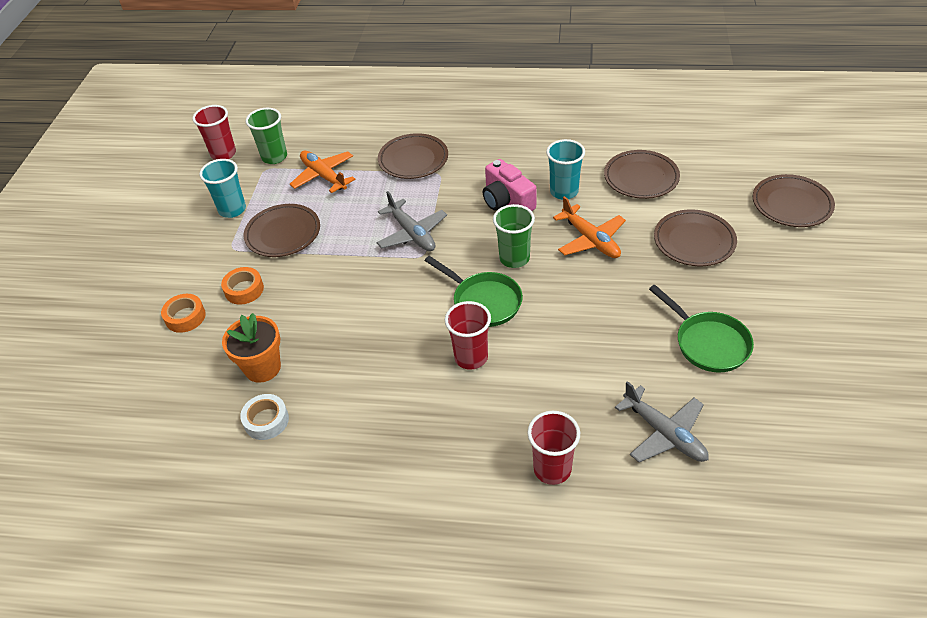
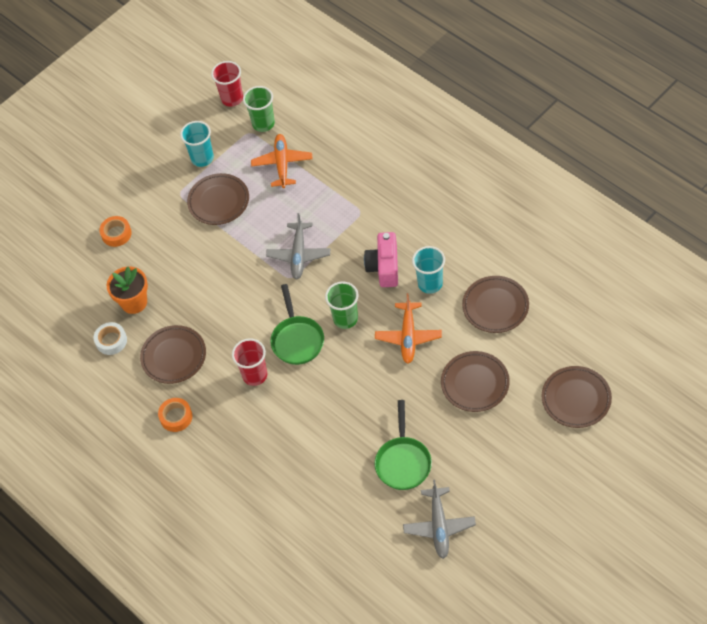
camera: 40 degrees right, 10 degrees up
orange tape [221,267,264,305] -> orange tape moved to [158,398,192,432]
brown plate [378,133,448,179] -> brown plate moved to [140,325,206,384]
red cup [527,411,580,485] -> none
grey plane [615,381,709,463] -> grey plane moved to [403,480,476,559]

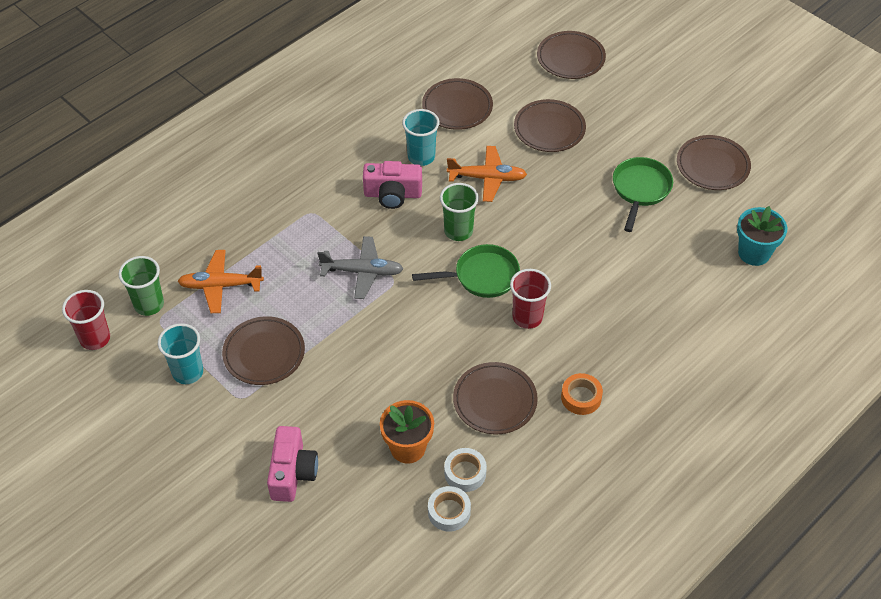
camera: 95 degrees left, 5 degrees down
orange tape [99,216,132,247] -> pink camera [267,426,318,502]
green pan [375,400,432,490] -> green pan turned 75 degrees counterclockwise [613,157,673,232]
grey plane [403,480,476,559] -> brown plate [677,135,751,190]
none -> white tape [428,486,471,532]
none -> turquoise flower pot [737,206,787,266]

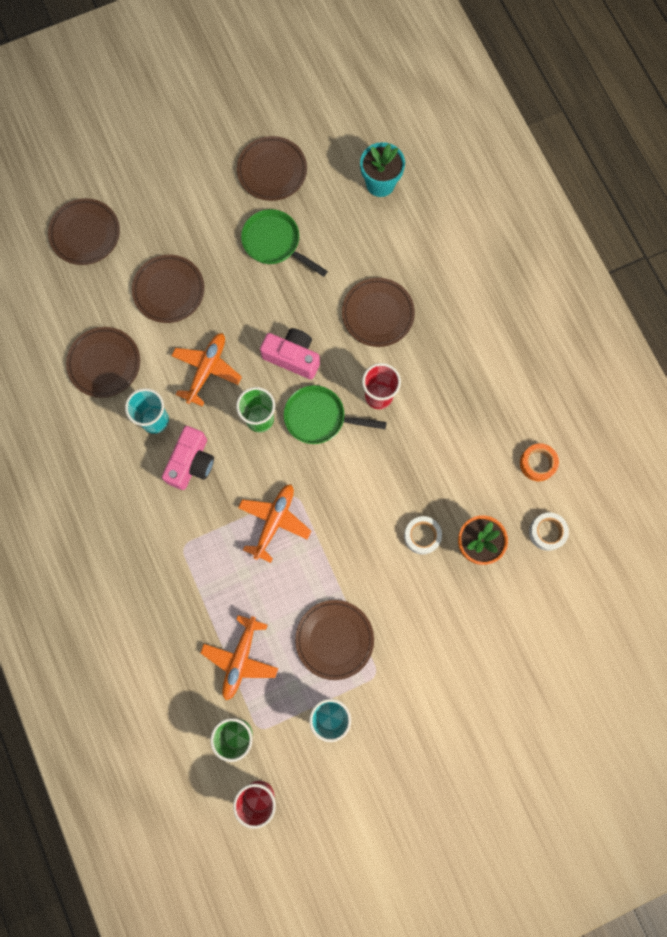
camera: 70 degrees left, 25 degrees up
pink camera [267,426,318,502] -> pink camera moved to [260,328,320,379]
grey plane [318,236,403,299] -> orange plane [238,484,311,563]
green pan [412,244,520,298] -> green pan turned 90 degrees counterclockwise [284,385,387,444]
white tape [444,448,487,492] -> white tape moved to [404,516,442,554]
brown plate [453,362,538,434] -> brown plate moved to [342,278,415,347]
orange tape [561,373,603,415] -> orange tape moved to [520,443,559,481]

